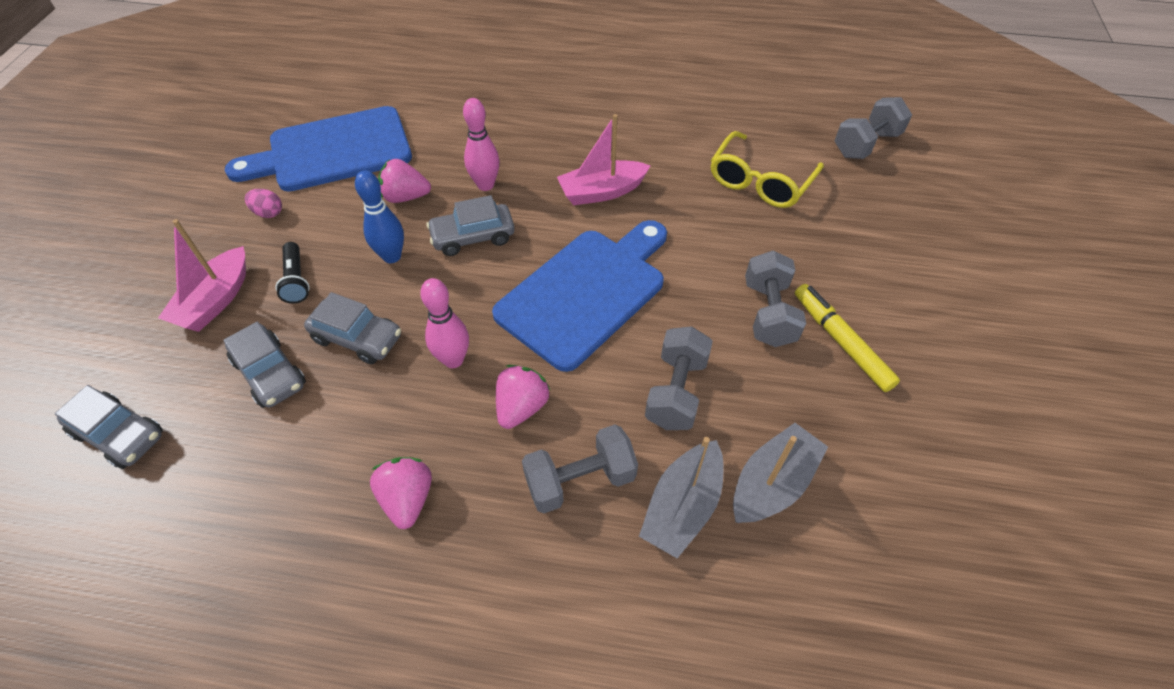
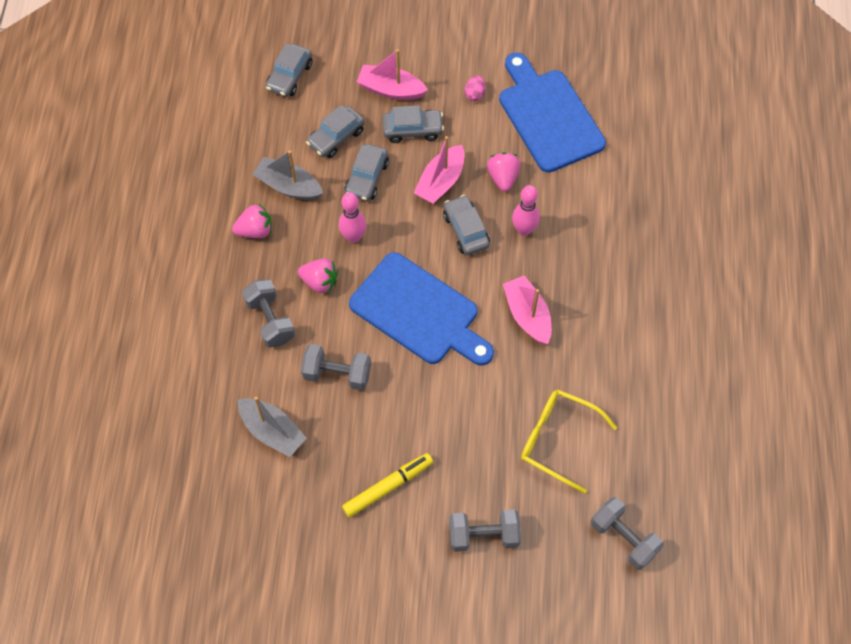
camera: 85 degrees right, 10 degrees up
black flashlight [275,242,310,304] -> grey car [382,105,444,143]
blue bowling pin [355,170,404,263] -> pink boat [414,136,465,204]
grey boat [639,437,723,558] -> grey boat moved to [252,150,323,200]
grey dumbbell [745,251,806,347] -> grey dumbbell moved to [449,509,521,552]

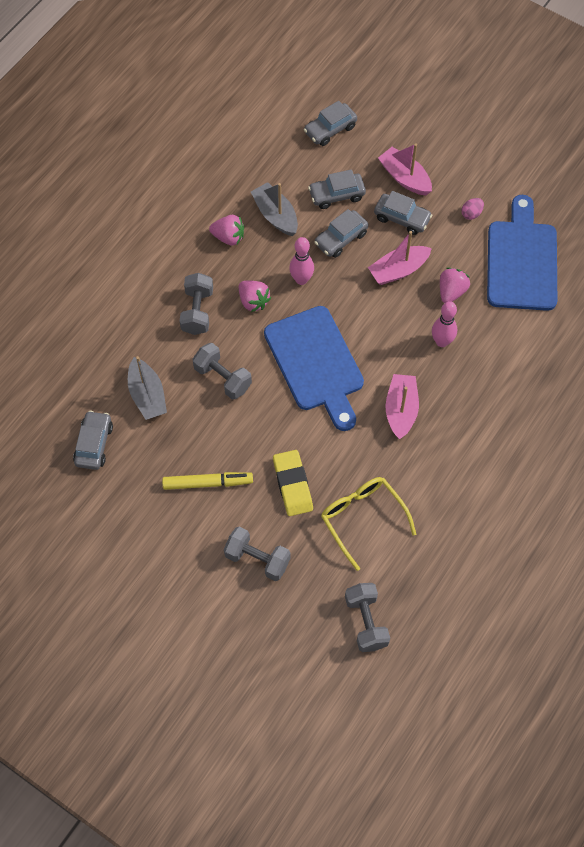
camera: 30 degrees right, 0 degrees up
grey car [443,195,490,255] -> grey car moved to [73,411,113,470]
none -> yellow eraser [273,450,313,516]

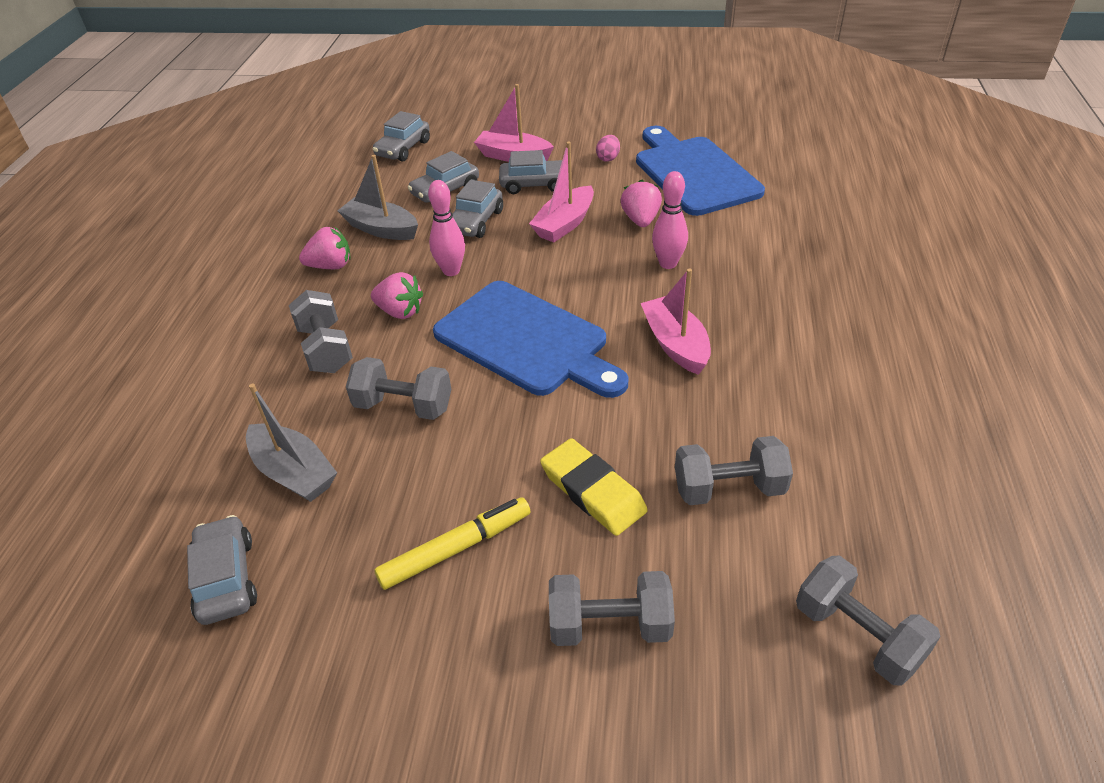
camera: 25 degrees left, 20 degrees down
yellow glasses [321,477,416,571] -> grey dumbbell [675,436,793,505]

